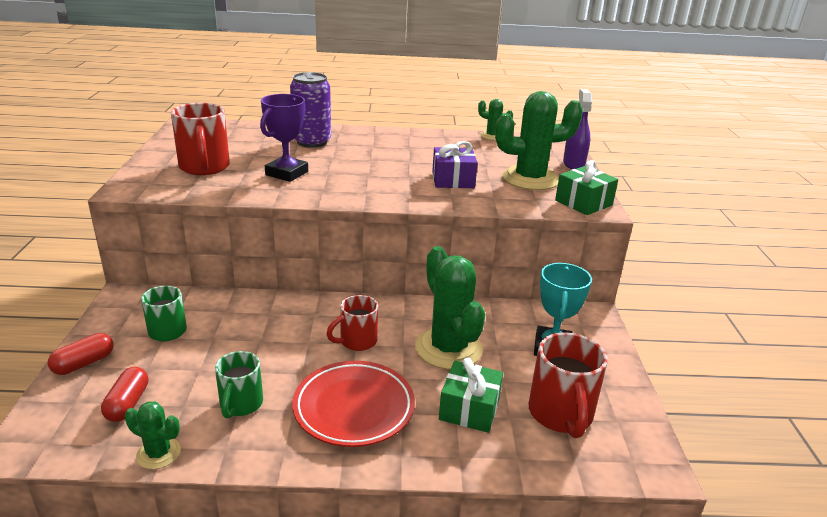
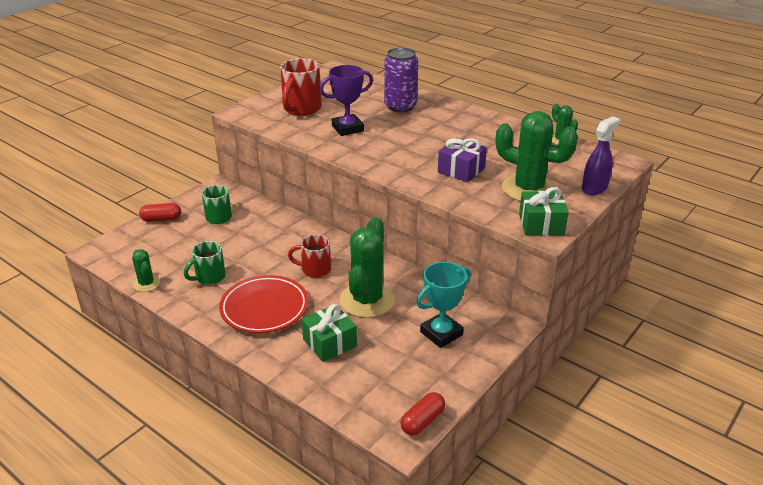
camera: 40 degrees right, 5 degrees up
red capsule [101,367,148,422] -> red capsule moved to [401,392,445,436]
red mug [528,332,608,438] -> none

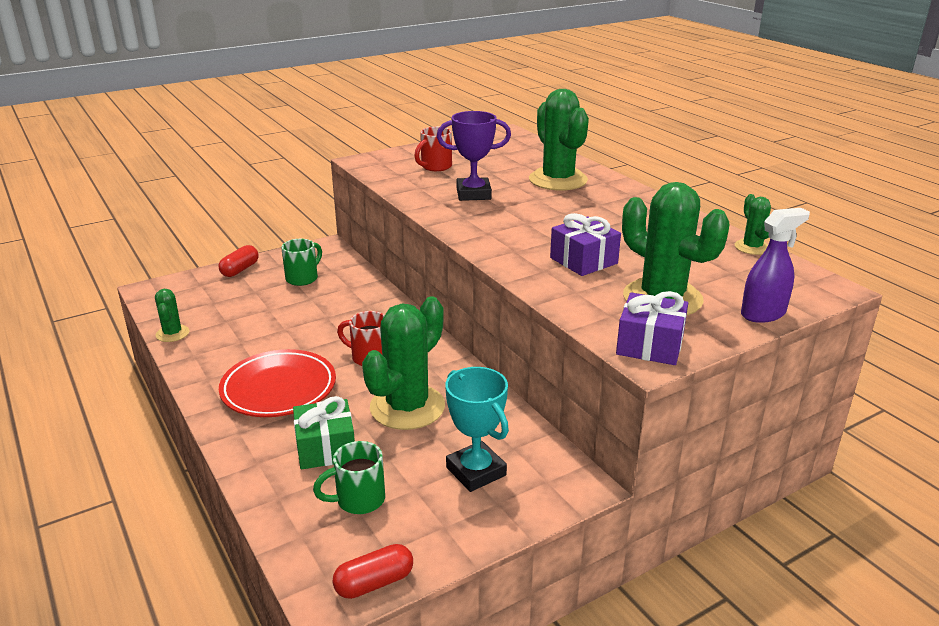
camera: 20 degrees right, 5 degrees down
red capsule [139,203,181,222] -> red capsule turned 75 degrees counterclockwise [218,245,259,277]
green mug [184,241,226,285] -> green mug moved to [313,441,385,514]
red mug [280,58,322,116] -> red mug [414,127,452,171], size x0.64
purple can [384,48,418,112] -> green cactus [529,89,589,190]
turquoise trophy [417,262,471,348] -> turquoise trophy turned 75 degrees clockwise [445,367,509,492]
green gift [519,187,569,236] -> purple gift [616,291,688,365]

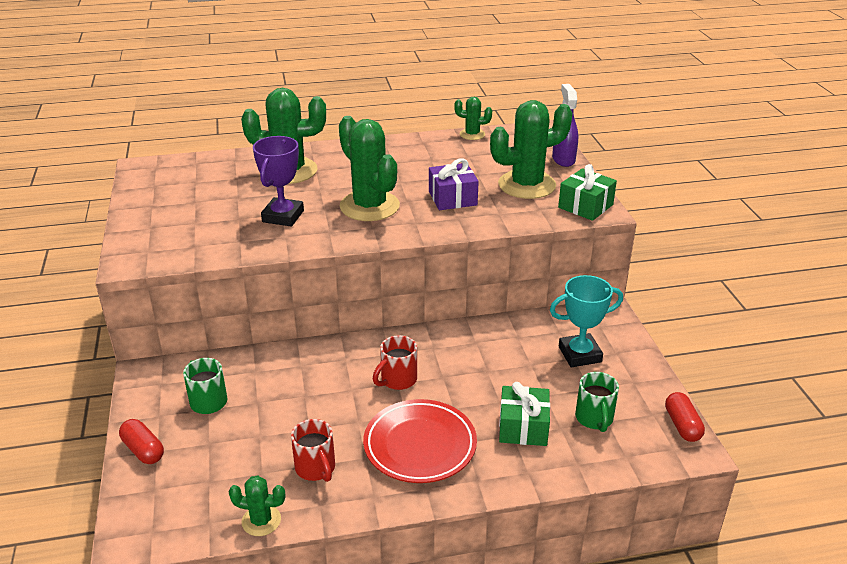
camera: 70 degrees left, 5 degrees up
green cactus [362,297,445,430] -> green cactus moved to [339,116,400,221]
red mug [414,127,452,171] -> red mug moved to [291,419,335,482]
purple gift [616,291,688,365] -> green gift [558,164,617,221]

